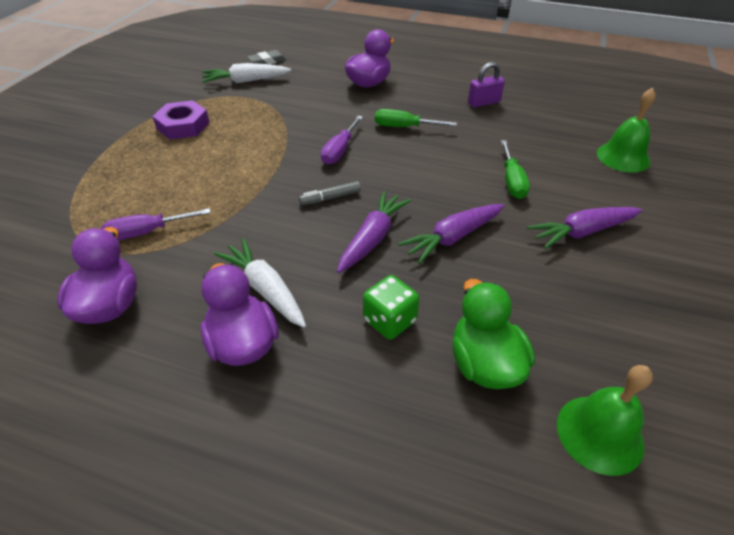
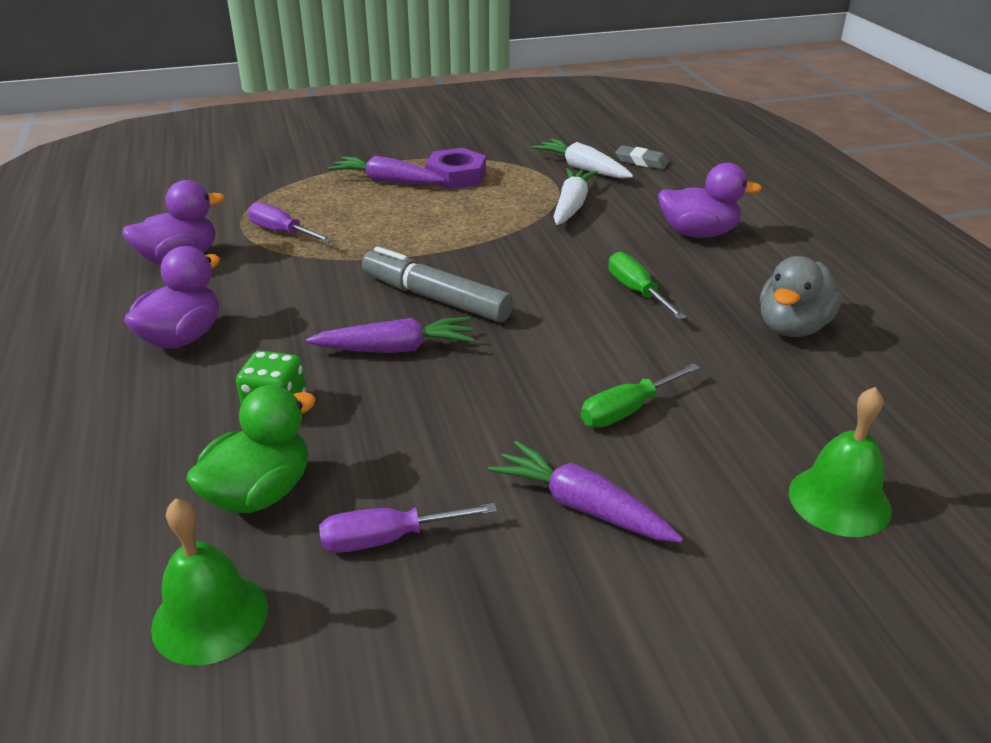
camera: 55 degrees right, 10 degrees down
white carrot [214,238,306,328] -> white carrot moved to [553,168,598,225]
grey marker [299,181,361,205] -> grey marker [362,246,513,322], size x2.06
purple screwdriver [321,116,363,165] -> purple screwdriver moved to [319,503,497,553]
purple carrot [398,204,504,264] -> purple carrot moved to [328,156,445,184]
purple padlock [468,62,505,108] -> grey duck [760,256,842,337]

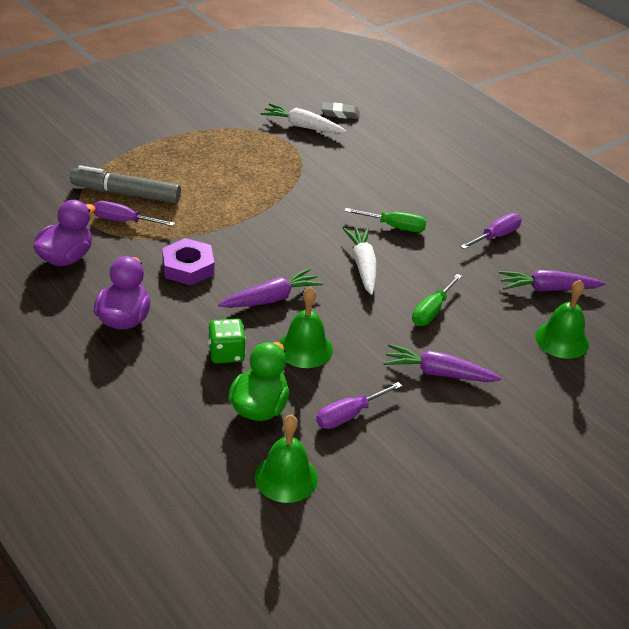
camera: 25 degrees left, 5 degrees up
purple carrot [328,156,445,184] -> purple carrot moved to [499,270,605,292]
grey marker [362,246,513,322] -> grey marker moved to [70,165,181,203]
purple nut [425,148,486,190] -> purple nut moved to [162,238,214,286]
white carrot [553,168,598,225] -> white carrot moved to [343,227,377,295]
green screwdriver [608,252,686,320] -> green screwdriver turned 150 degrees clockwise [345,208,426,232]
purple duck [658,163,762,238] -> none
grey duck [760,256,842,337] -> purple screwdriver [460,213,522,249]
none -> green bell [279,287,333,368]

